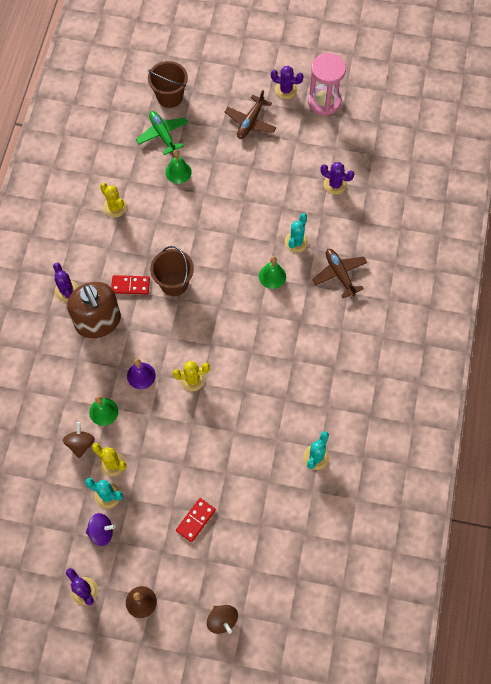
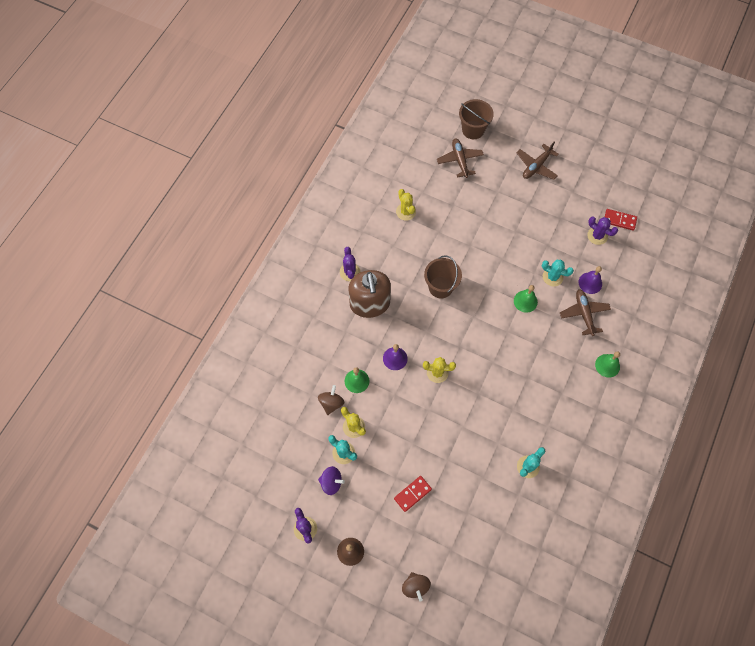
camera: 15 degrees right, 0 degrees up
red domino [111,275,150,294] -> red domino moved to [605,209,637,231]
green plane [136,111,188,155] -> brown plane [437,139,484,178]
green bell [165,150,192,184] -> green bell moved to [595,351,620,378]
purple cactus [271,66,303,99] -> none
turquoise cactus [285,213,308,253] -> turquoise cactus turned 75 degrees clockwise [542,260,574,286]
pink hourglass [308,53,346,116] -> none
none -> purple bell [578,266,602,294]

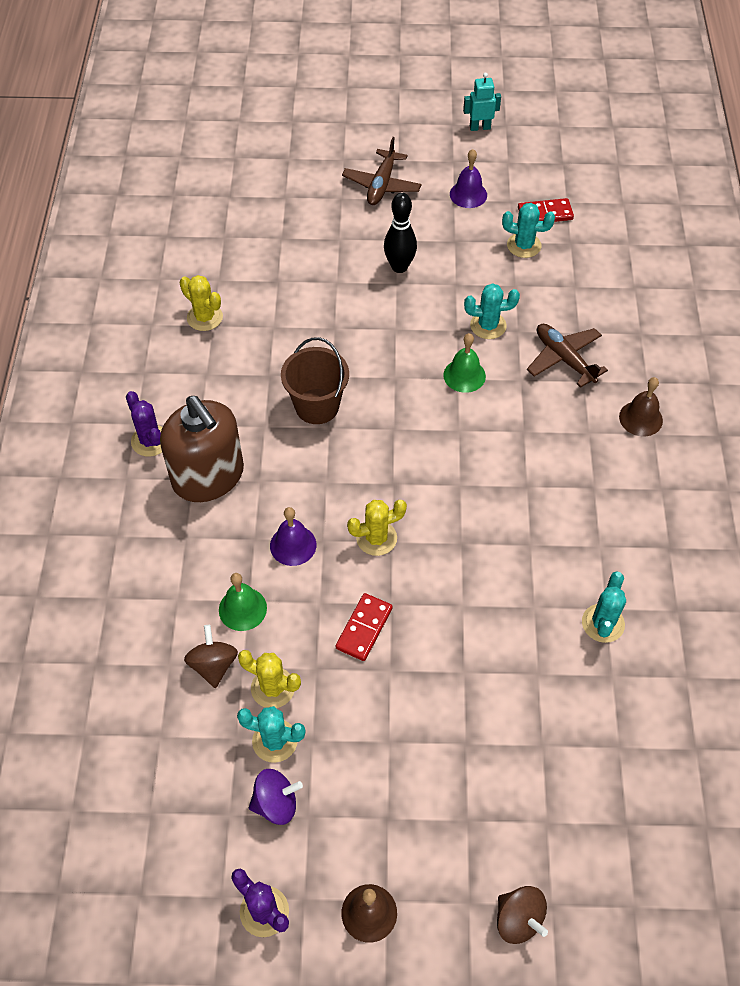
camera: 25 degrees left, 10 degrees down
red domino [394,476,432,512] -> red domino moved to [336,593,393,661]
brown plane [437,139,484,178] -> none
brown bucket [459,99,494,139] -> none
purple bell [578,266,602,294] -> purple bell moved to [450,149,487,208]
purple cactus [587,217,618,245] -> turquoise cactus [502,203,555,258]
green bell [595,351,620,378] -> brown bell [619,377,663,436]
none -> black bowling pin [384,193,417,273]
none -> turquoise robot [463,73,501,131]

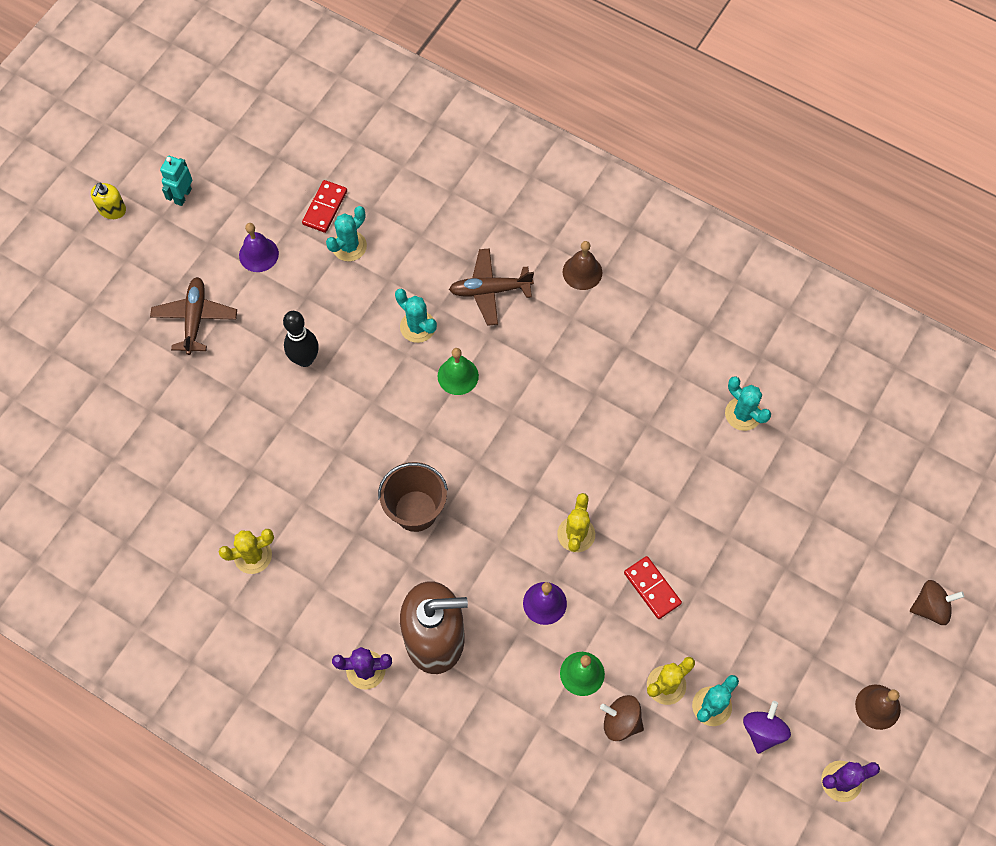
camera: 60 degrees left, 10 degrees up
brown plane [342,137,421,205] -> brown plane turned 135 degrees counterclockwise [150,277,237,355]
turquoise cactus [464,283,520,339] -> turquoise cactus turned 75 degrees counterclockwise [395,289,437,343]
none -> yellow soap dispenser [91,183,126,219]

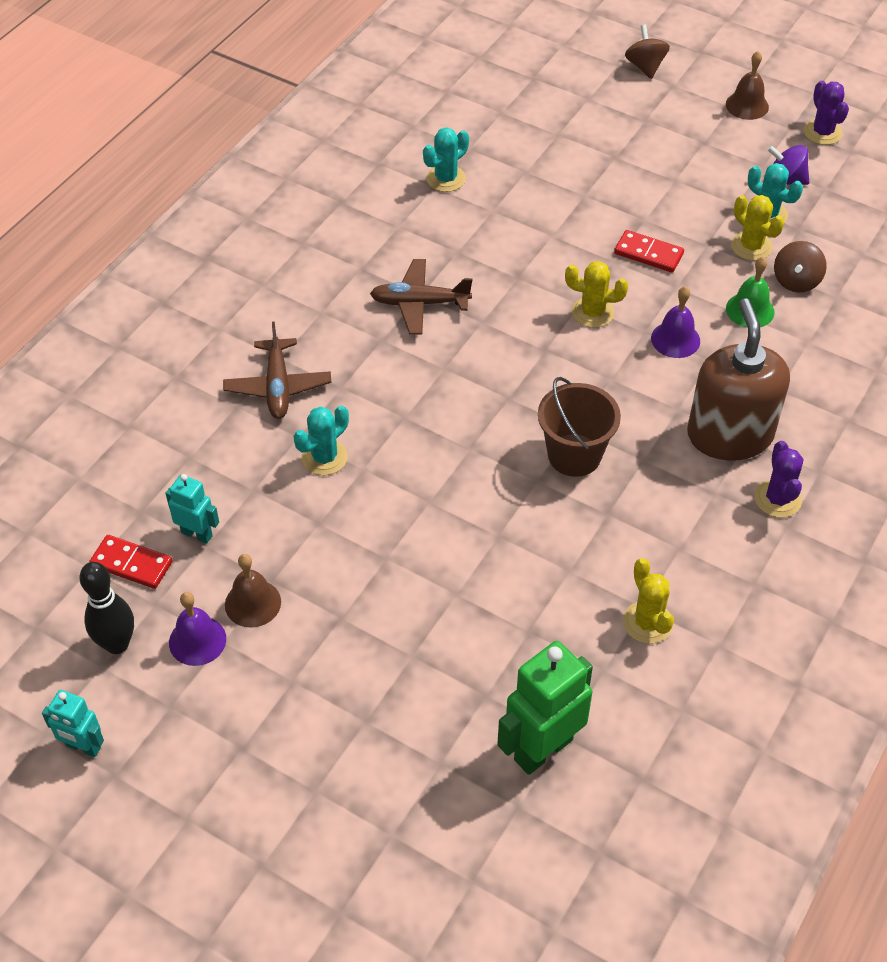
camera: 90 degrees left, 15 degrees down
yellow soap dispenser [91,183,126,219] -> none
brown plane [150,277,237,355] -> brown plane moved to [370,259,472,334]
black bowling pin [283,311,319,367] -> black bowling pin moved to [80,562,134,654]
turquoise cactus [326,206,367,261] -> turquoise robot [166,474,219,544]
green bell [438,348,479,395] -> none
brown bell [563,241,602,290] -> brown bell moved to [225,554,281,628]
red domino [624,556,682,619] -> red domino turned 60 degrees clockwise [614,230,684,273]
none -> green robot [497,641,593,775]

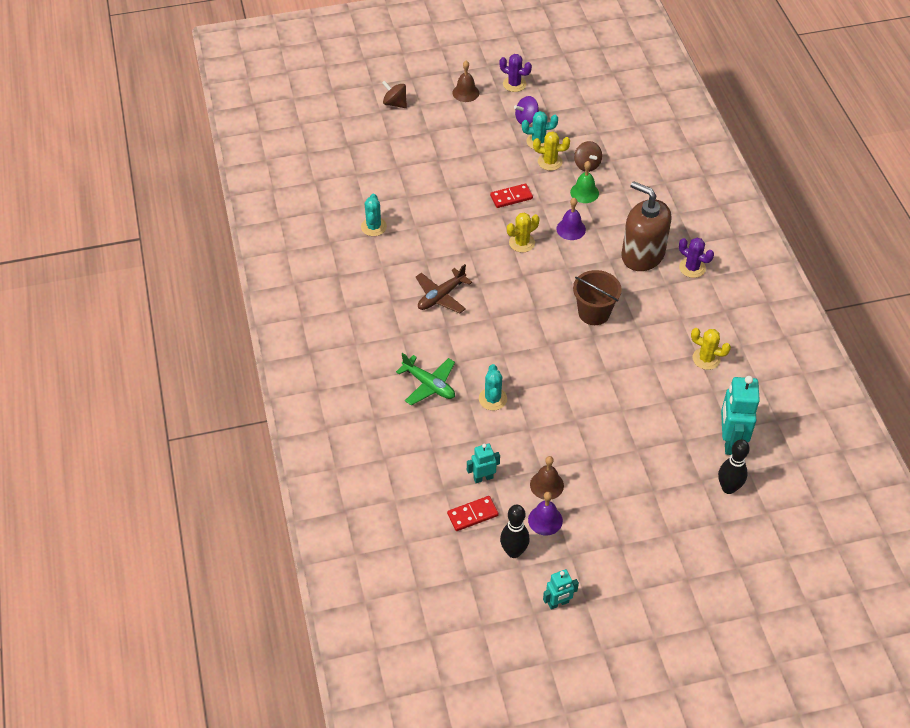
camera: 45 degrees left, 0 degrees up
brown plane [223,321,331,419] -> green plane [396,353,455,405]
green robot [497,641,593,775] -> turquoise robot [721,376,760,455]
none -> black bowling pin [718,439,750,494]

